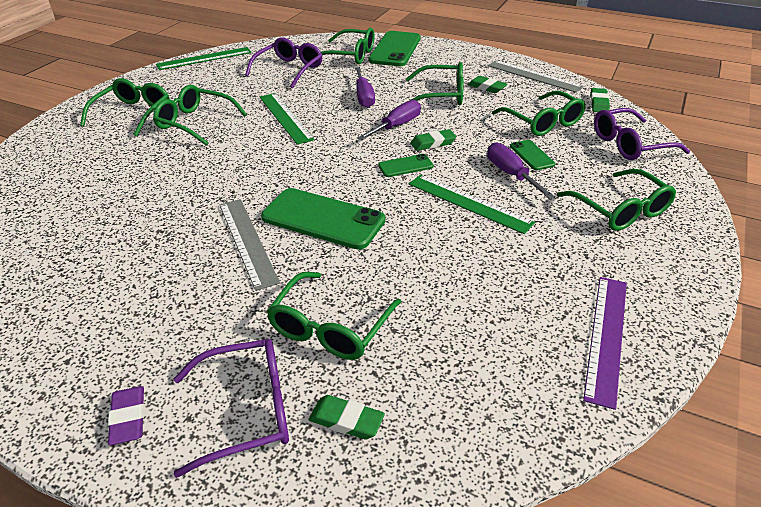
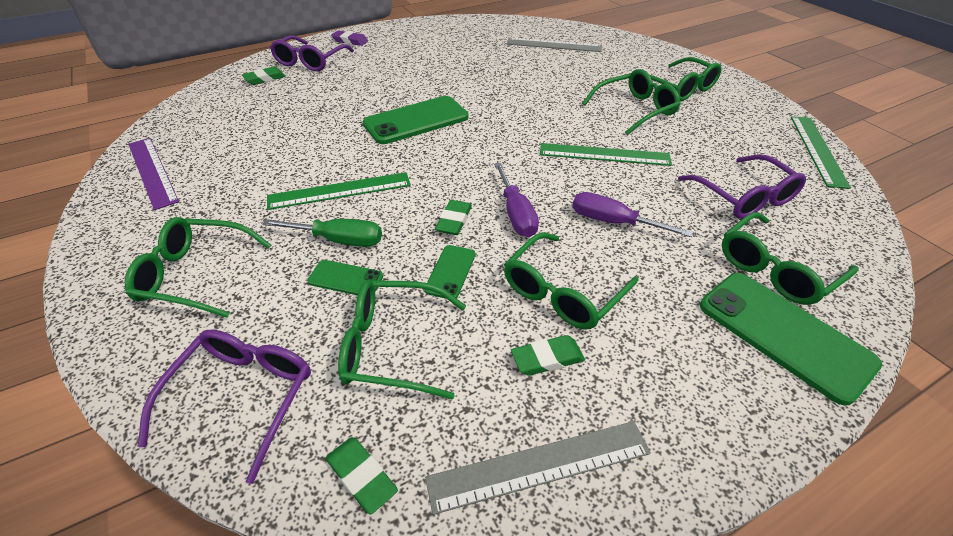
camera: 125 degrees right, 5 degrees up
grey ruler [219,199,280,291] -> grey ruler moved to [506,38,602,52]
green glasses [266,272,401,360] -> none
green phone [378,154,434,177] -> green phone moved to [425,245,476,299]
purple screwdriver [487,142,555,199] -> green screwdriver [262,219,382,247]

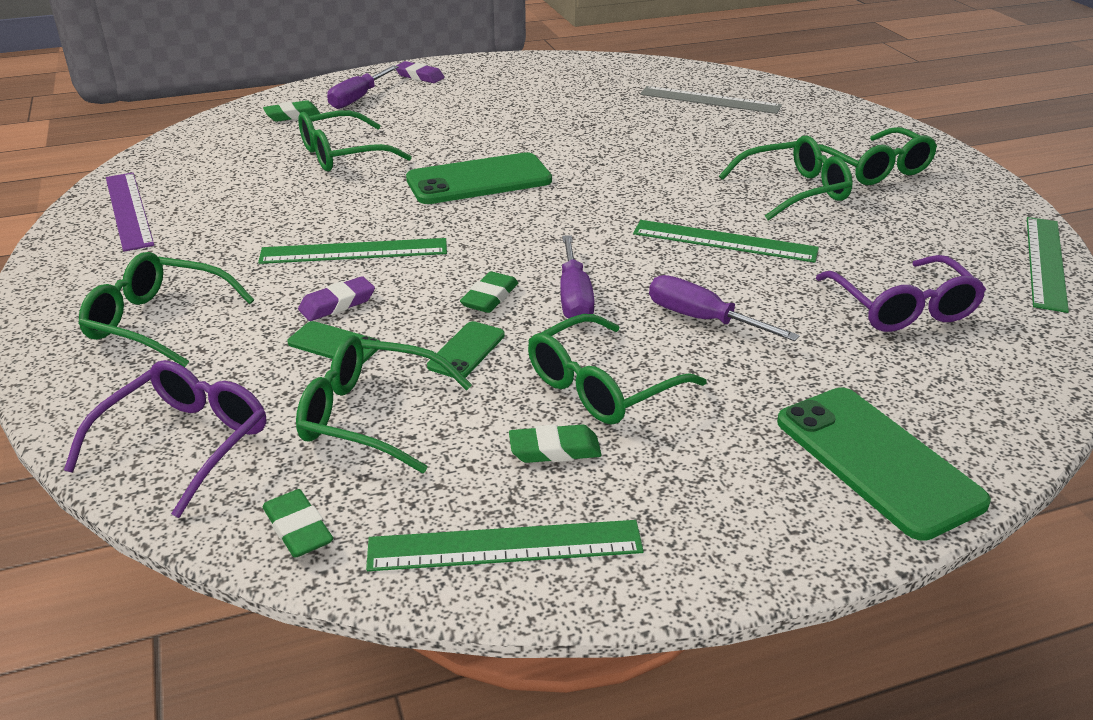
camera: 10 degrees right, 10 degrees down
green screwdriver [262,219,382,247] -> purple eraser [298,276,375,321]
purple glasses [270,35,354,71] -> purple screwdriver [327,65,398,109]
grey ruler [425,421,651,515] -> green ruler [366,520,644,571]
green glasses [722,212,859,305] -> green glasses moved to [298,110,412,171]

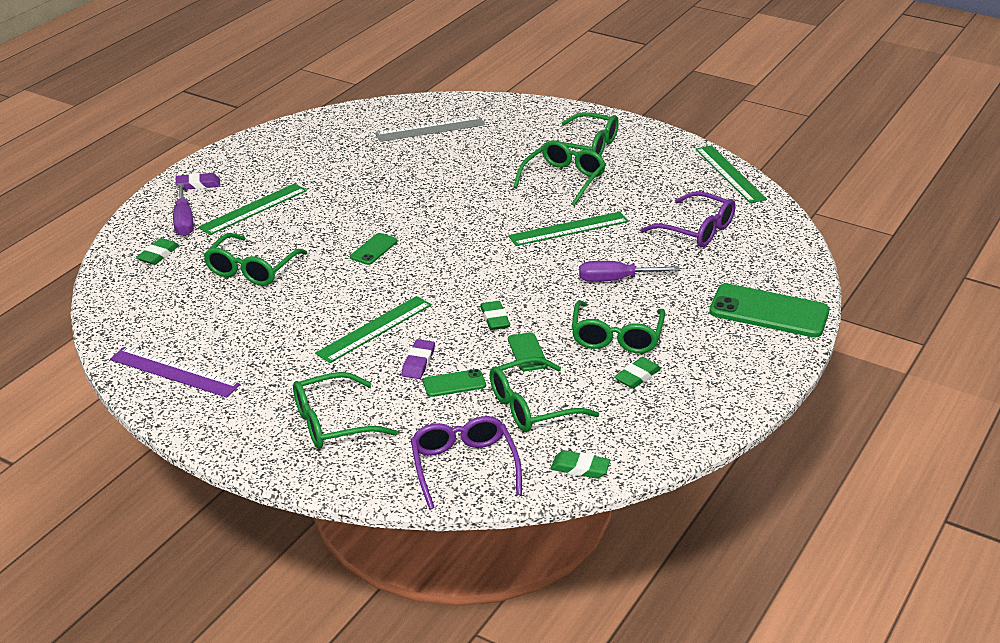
camera: 40 degrees left, 0 degrees up
green ruler [366,520,644,571] -> green ruler moved to [198,183,307,235]
green phone [406,152,552,204] -> green phone [350,233,397,265], size x0.50
purple screwdriver [560,235,595,319] -> none

